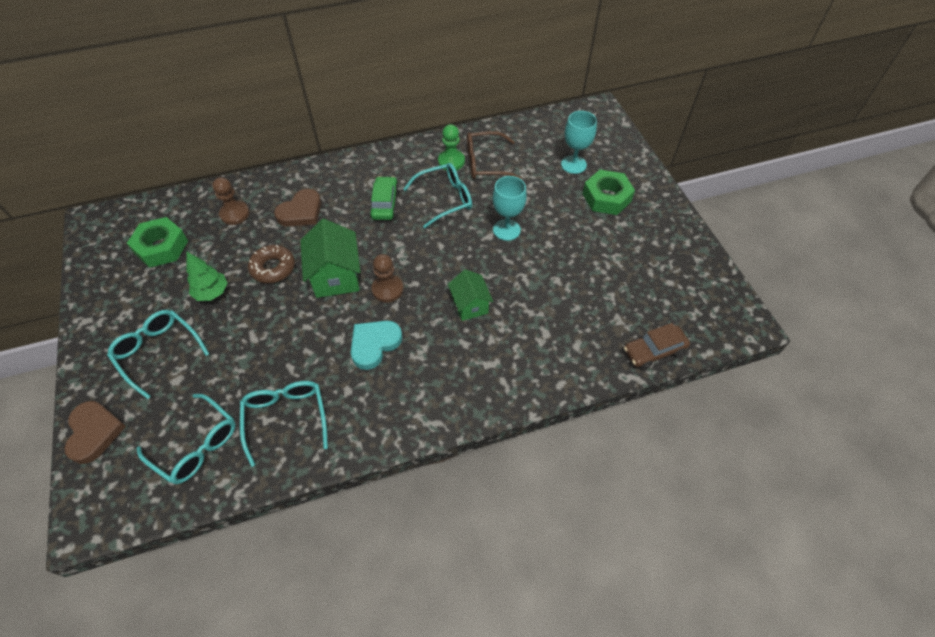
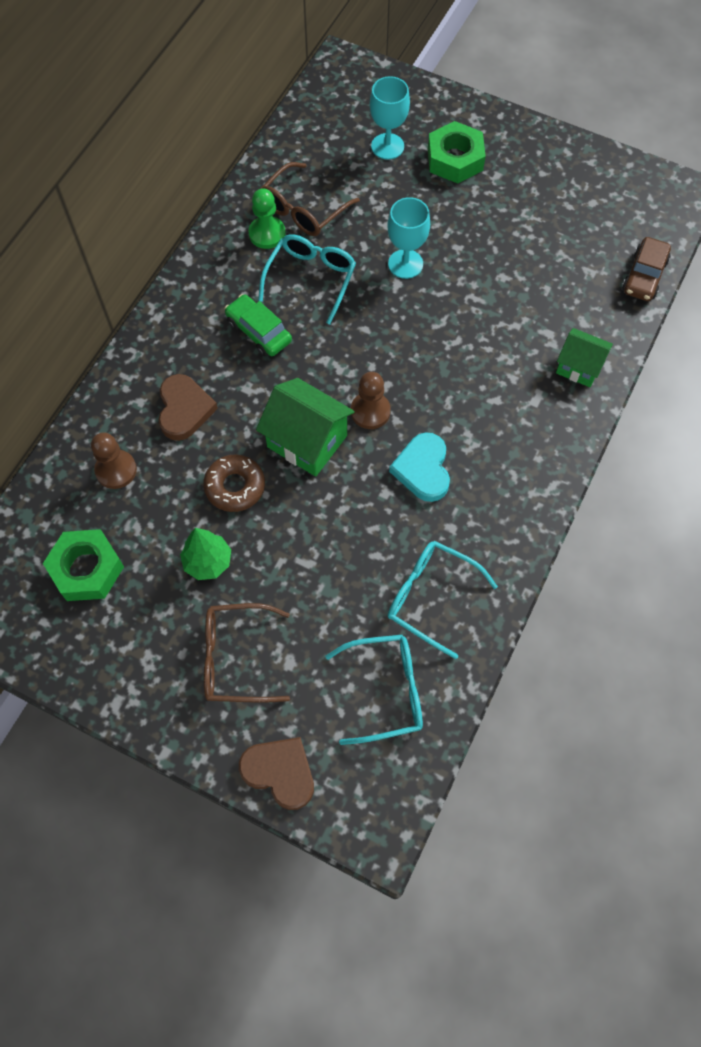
camera: 45 degrees left, 10 degrees up
turquoise glasses [107,310,209,399] -> brown glasses [204,603,290,703]
green house [448,269,493,321] -> green house moved to [556,328,613,387]

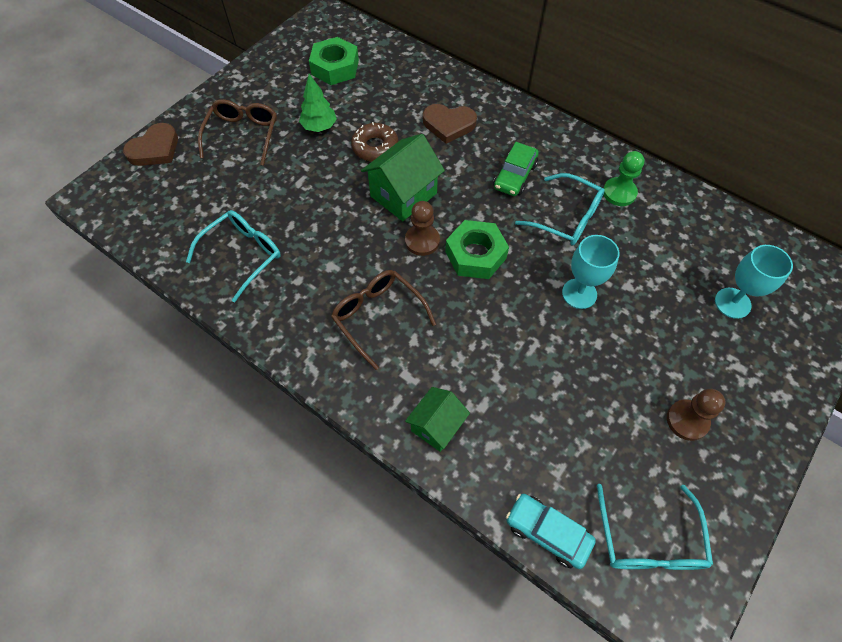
camera: 100 degrees right, 5 degrees down
brown pawn [91,432,137,489] -> brown pawn moved to [667,389,726,441]
green car [225,294,292,357] -> green car turned 150 degrees clockwise [493,142,539,196]
brown glasses [260,162,360,236] -> brown glasses moved to [331,270,436,370]
turquoise glasses [325,635,423,745] -> turquoise glasses moved to [597,484,713,570]
turquoise heart [389,432,450,502] -> none
green nut [428,121,486,184] -> green nut moved to [445,220,509,279]
brown car [622,237,671,301] -> turquoise car [506,494,596,569]

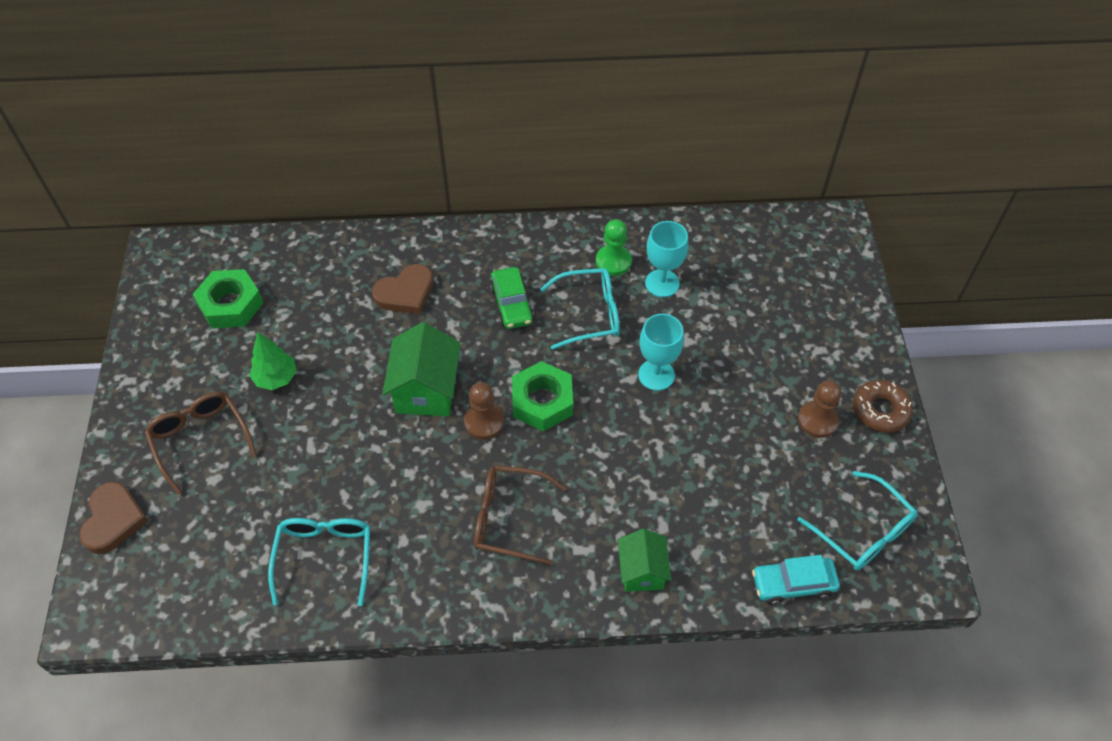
camera: 40 degrees left, 5 degrees down
brown donut [351,122,399,162] -> brown donut moved to [853,380,913,433]
turquoise goblet [715,245,793,319] -> turquoise goblet moved to [645,221,688,297]

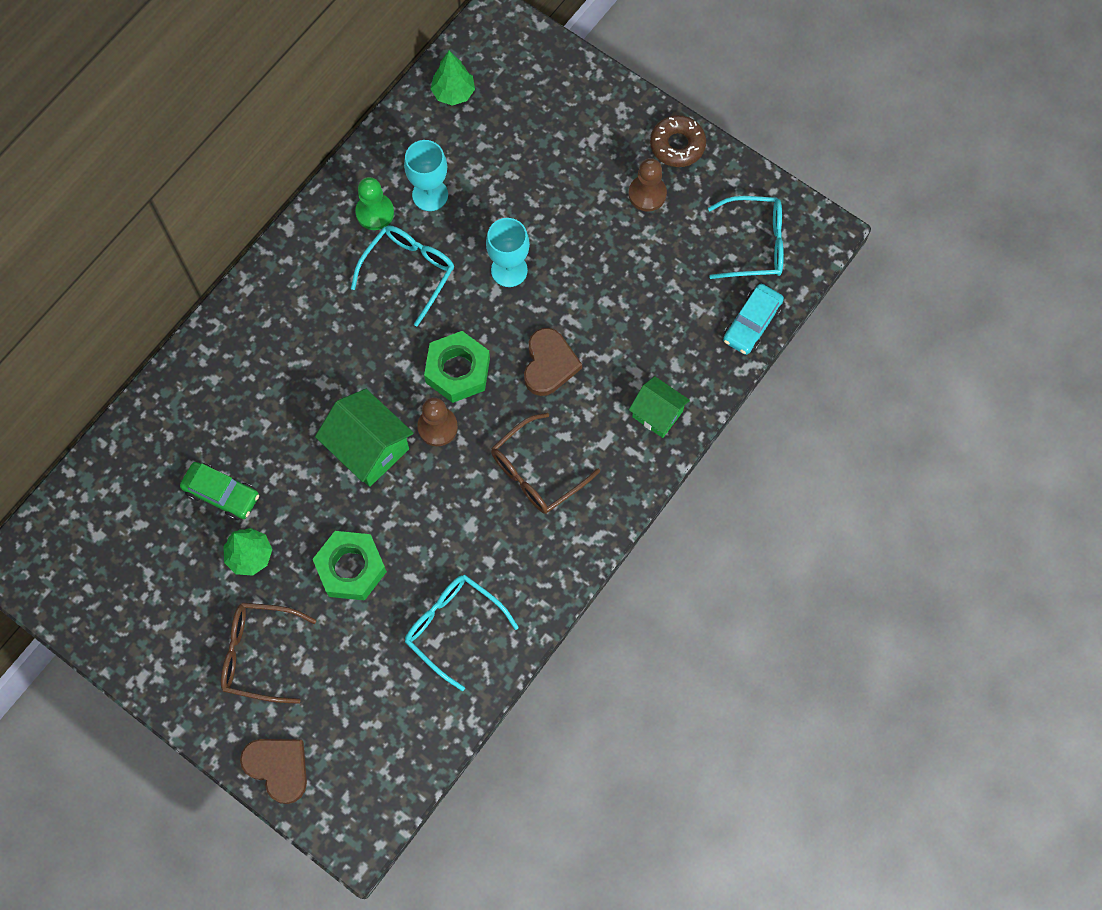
camera: 50 degrees left, 15 degrees up
green nut [193,269,263,329] -> green nut moved to [313,531,387,600]
brown heart [372,264,434,314] -> brown heart moved to [524,328,582,396]
green car [490,267,534,329] -> green car moved to [180,462,259,520]
none -> green tree [431,51,475,106]

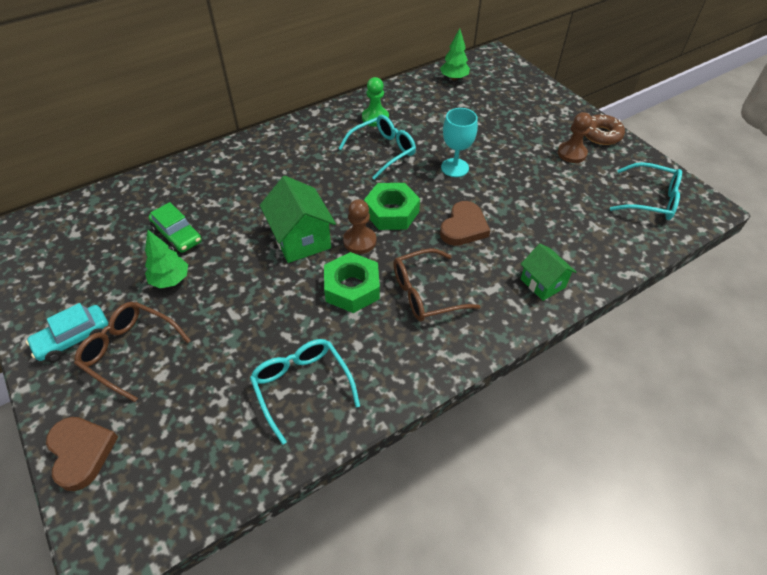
camera: 20 degrees right, 20 degrees down
green nut [313,531,387,600] -> green nut moved to [324,252,380,313]
turquoise goblet [404,140,448,211] -> none
turquoise car [723,284,784,355] -> turquoise car moved to [26,303,108,362]

